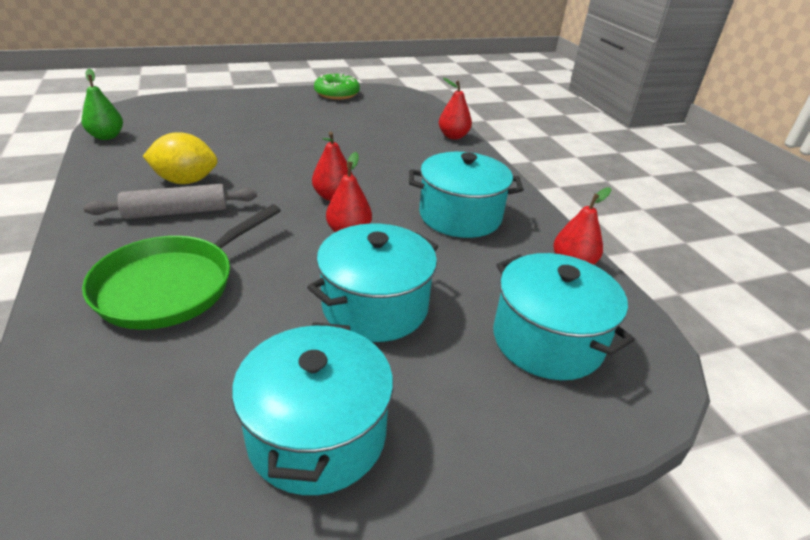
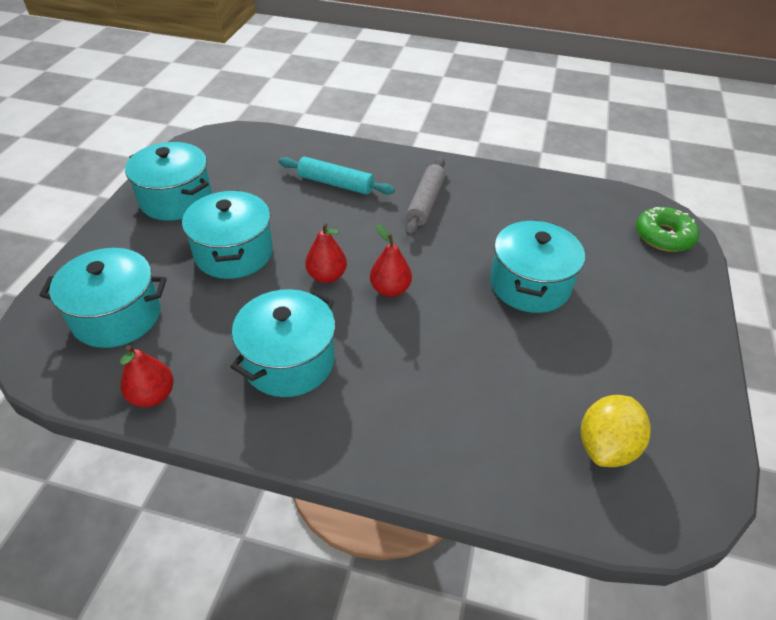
camera: 125 degrees right, 10 degrees up
green pear [82,69,123,140] -> none
green pan [82,205,281,330] -> turquoise rolling pin [279,157,395,195]
yellow lemon [143,132,218,184] -> yellow lemon moved to [581,395,651,467]
green donut [314,73,360,100] -> green donut moved to [636,207,699,252]
red pear [439,78,472,139] -> none
none -> turquoise pot [490,220,585,313]

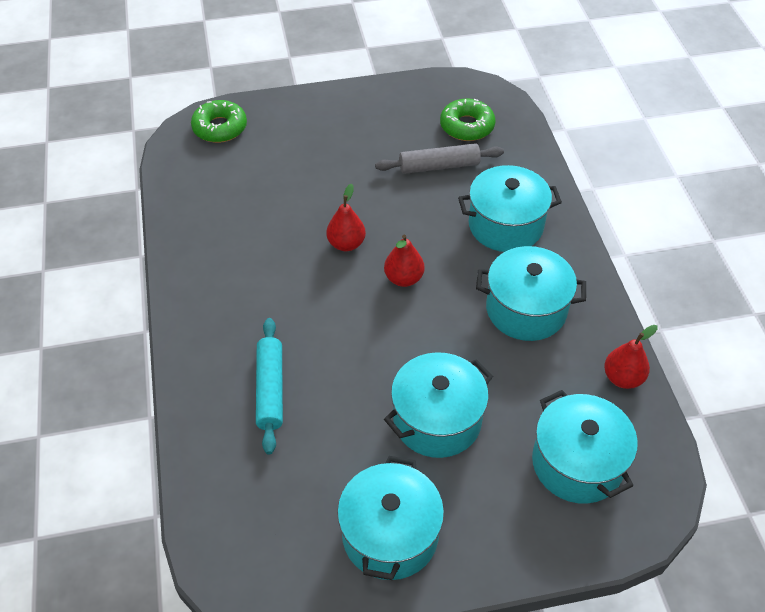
camera: 115 degrees left, 5 degrees up
red pear [305,223,347,283] -> red pear moved to [326,184,366,251]
grey rolling pin [405,157,445,236] -> grey rolling pin moved to [375,143,504,174]
turquoise pot [490,220,585,313] -> turquoise pot moved to [458,165,562,252]
yellow lemon [581,395,651,467] -> green donut [440,98,495,141]

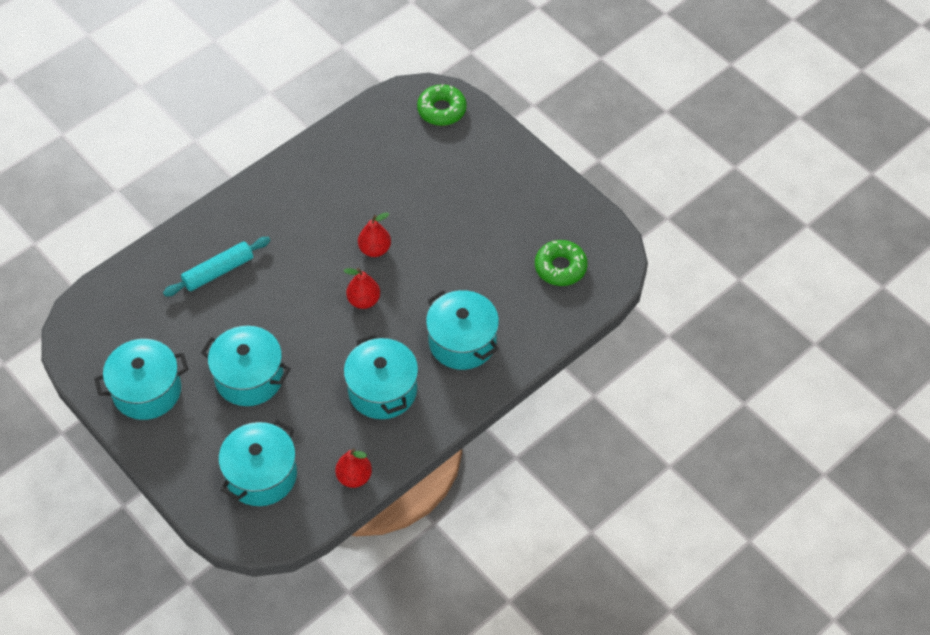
camera: 60 degrees right, 5 degrees up
grey rolling pin [375,143,504,174] -> none

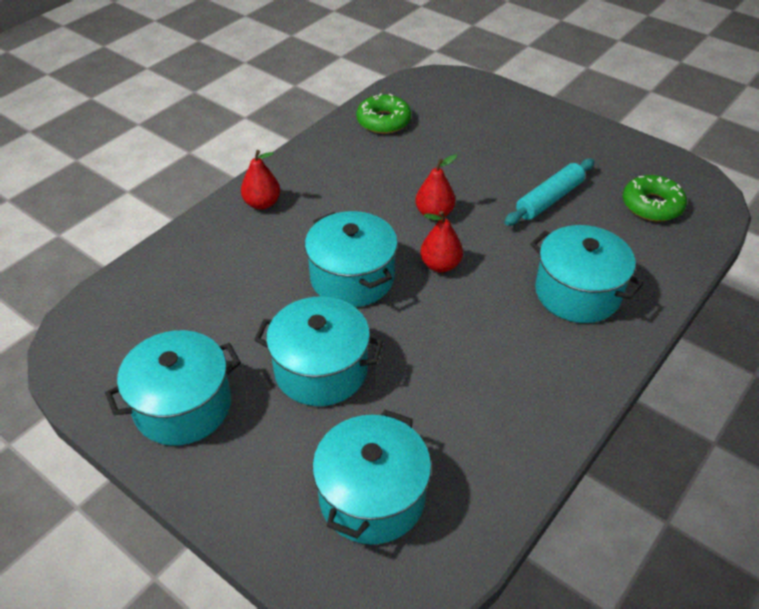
camera: 10 degrees left, 10 degrees down
turquoise rolling pin [163,237,271,296] -> turquoise rolling pin moved to [504,158,595,226]
red pear [335,449,372,488] -> red pear moved to [241,150,280,210]
turquoise pot [344,334,418,419] -> turquoise pot moved to [305,211,398,307]
green donut [417,84,467,126] -> green donut moved to [356,93,411,134]

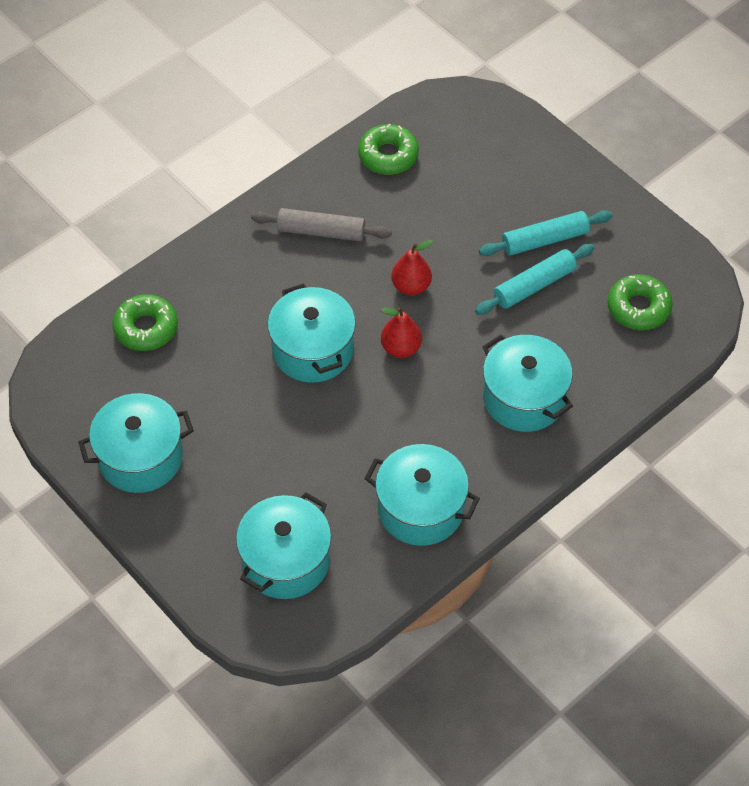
camera: 10 degrees right, 10 degrees up
red pear [241,150,280,210] -> none
turquoise pot [254,296,383,406] -> turquoise pot moved to [364,444,480,546]
none -> green donut [112,294,178,351]
none -> grey rolling pin [251,208,392,241]
none -> turquoise rolling pin [479,210,613,256]

